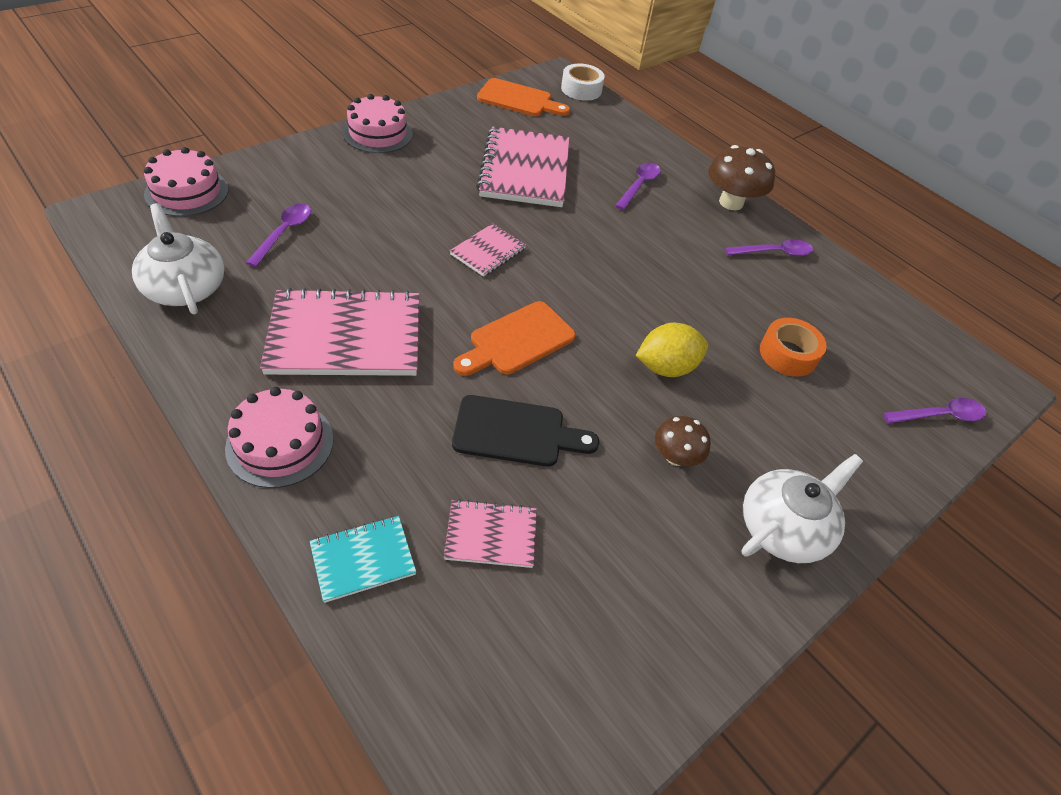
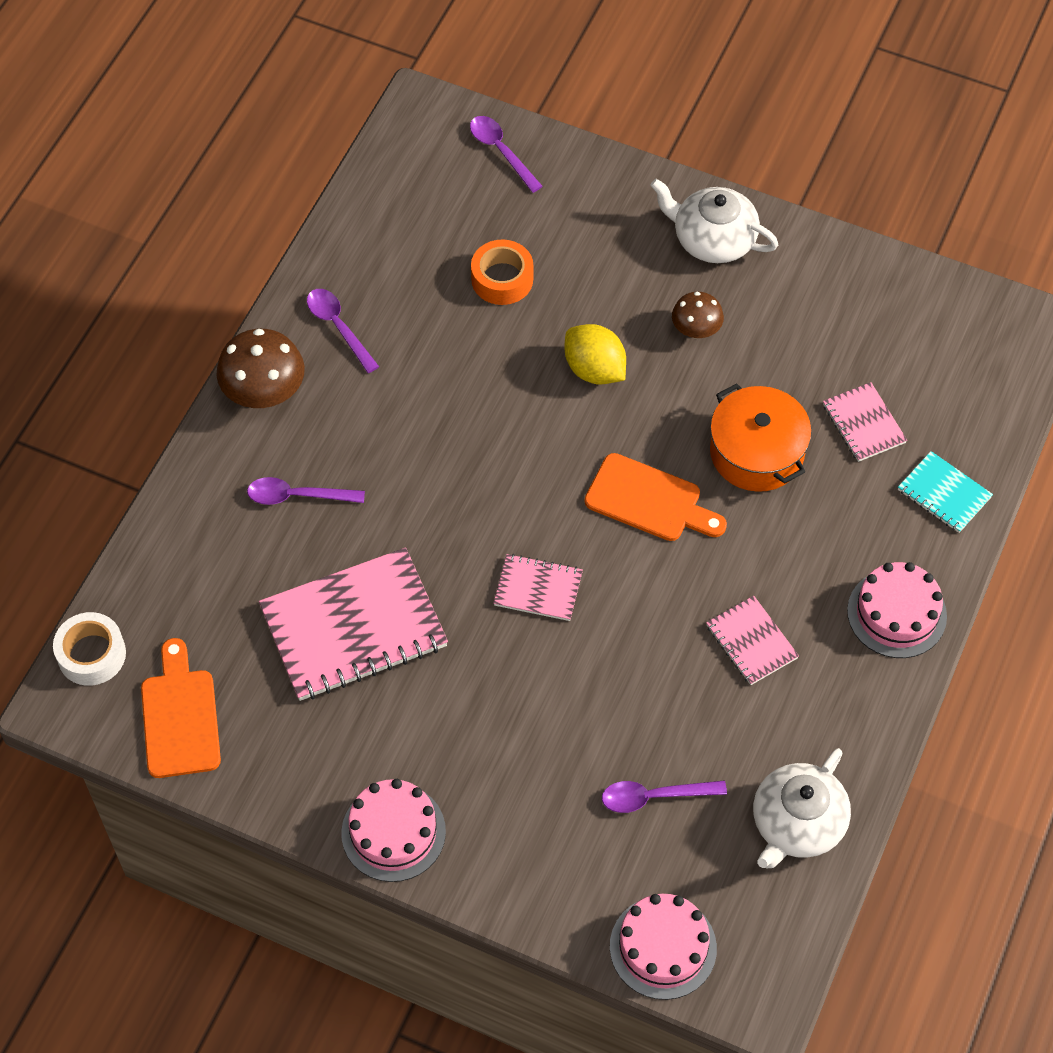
camera: 110 degrees left, 10 degrees up
pink notebook [260,287,420,376] -> pink notebook [706,596,799,685], size x0.50
black cutting board [452,395,599,467] -> orange pot [710,383,812,492]

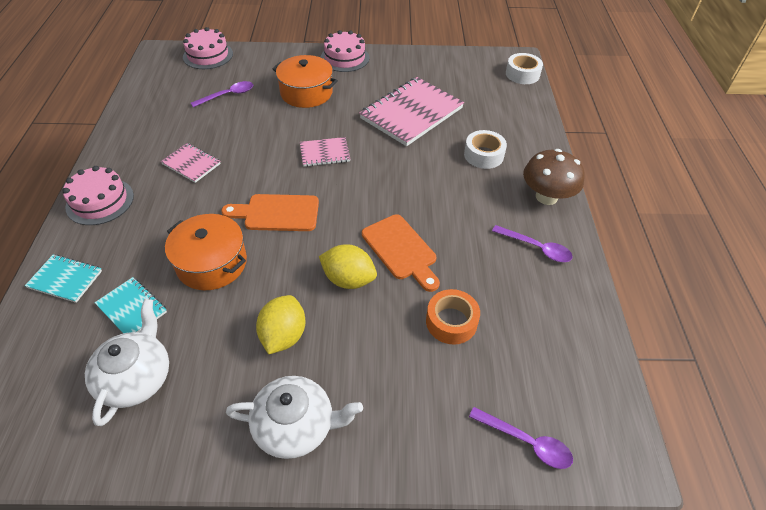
camera: 155 degrees right, 10 degrees down
orange cutting board [141,638,221,778] -> orange cutting board moved to [362,214,440,292]
purple spoon [247,477,365,505] -> white tape [464,130,507,169]
brown mushroom [672,292,724,338] -> yellow lemon [256,295,305,354]
white teapot [753,748,851,869] -> white teapot moved to [85,299,169,426]
pink notebook [823,382,907,462] -> turquoise notebook [94,277,167,333]
none -> orange pot [272,55,338,108]

